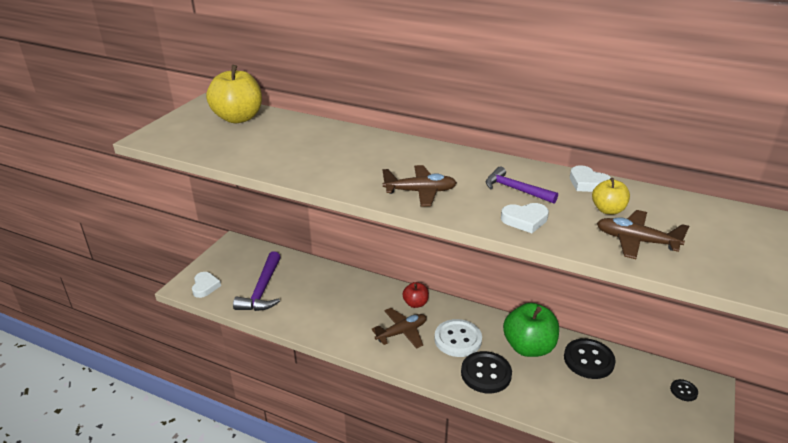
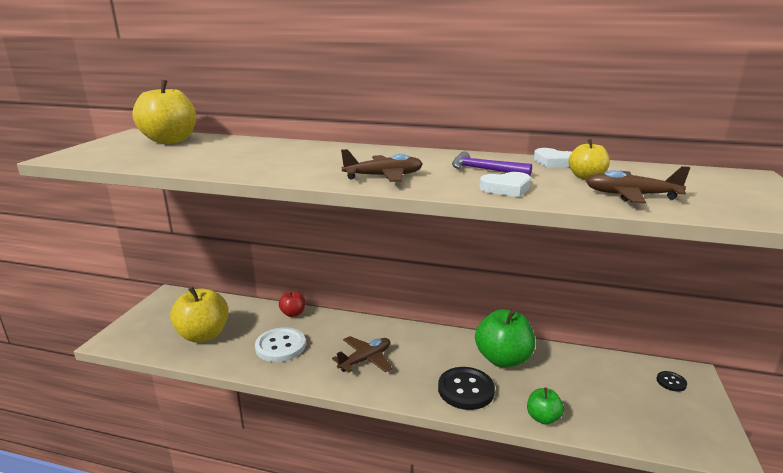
camera: 10 degrees left, 10 degrees down
white heart [192,272,221,298] -> none
purple hammer [233,252,281,311] -> yellow apple [170,286,229,343]
red apple [403,282,429,308] -> red apple moved to [279,291,306,317]
white button [434,319,482,357] -> white button moved to [255,327,306,362]
black button [564,338,616,379] -> none
none -> green apple [527,388,564,425]

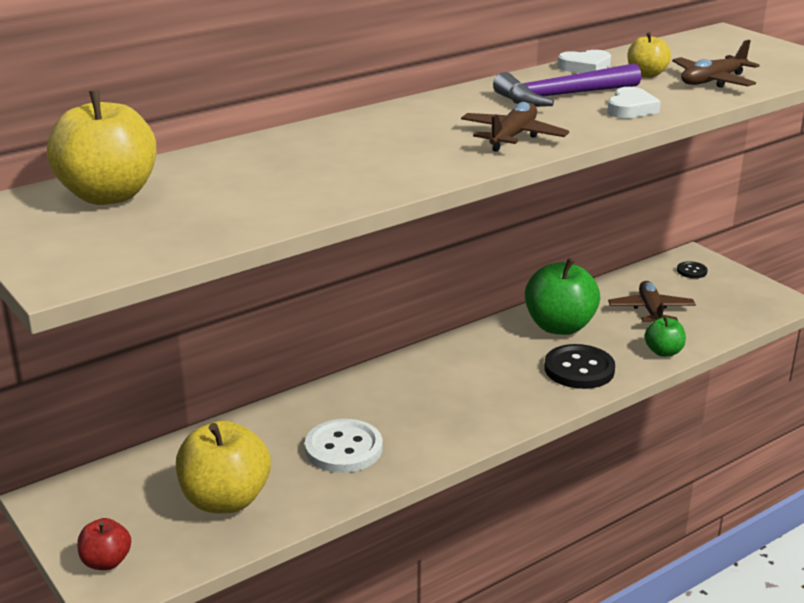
camera: 50 degrees left, 5 degrees up
red apple [279,291,306,317] -> red apple moved to [77,518,131,570]
brown plane [332,336,392,373] -> brown plane moved to [608,281,696,322]
purple hammer [452,151,532,176] -> purple hammer [493,63,641,107], size x1.53

